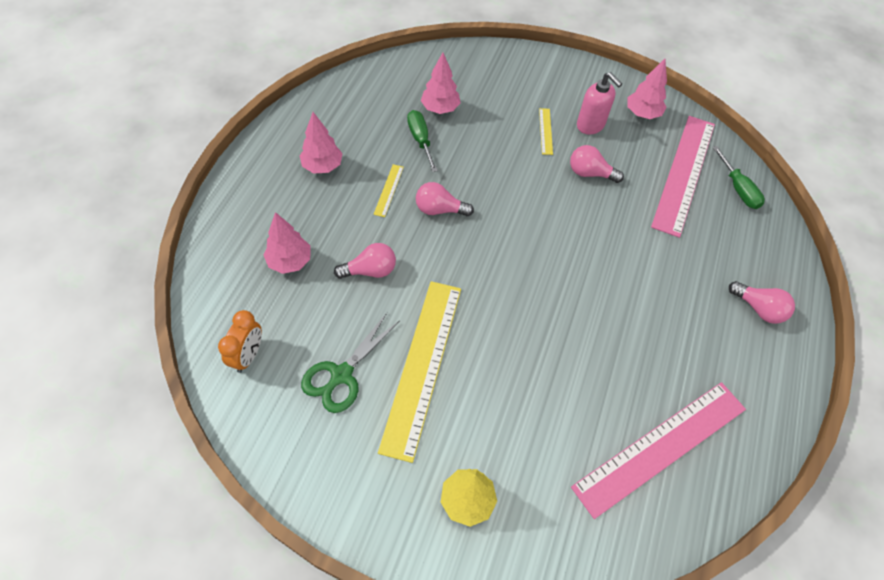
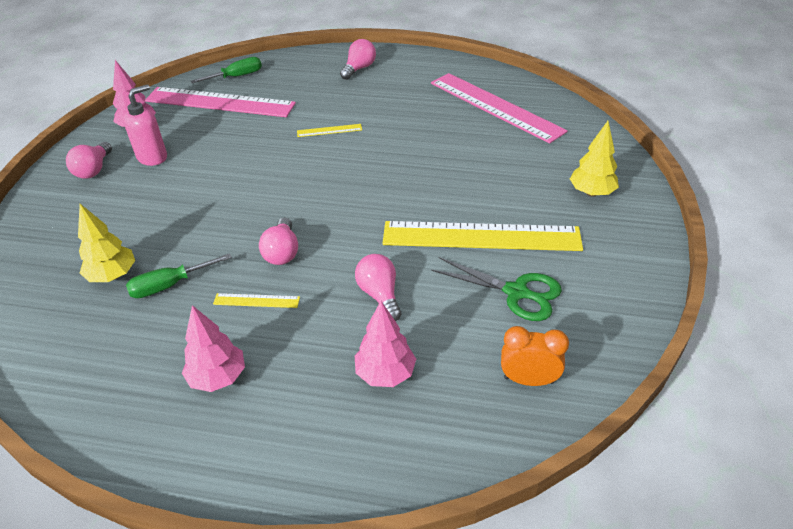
camera: 95 degrees left, 15 degrees down
pink tree [421,53,461,114] -> yellow tree [78,204,135,282]
yellow ruler [539,108,553,155] -> yellow ruler moved to [297,124,362,137]
pink light bulb [570,145,624,183] -> pink light bulb moved to [66,142,112,179]

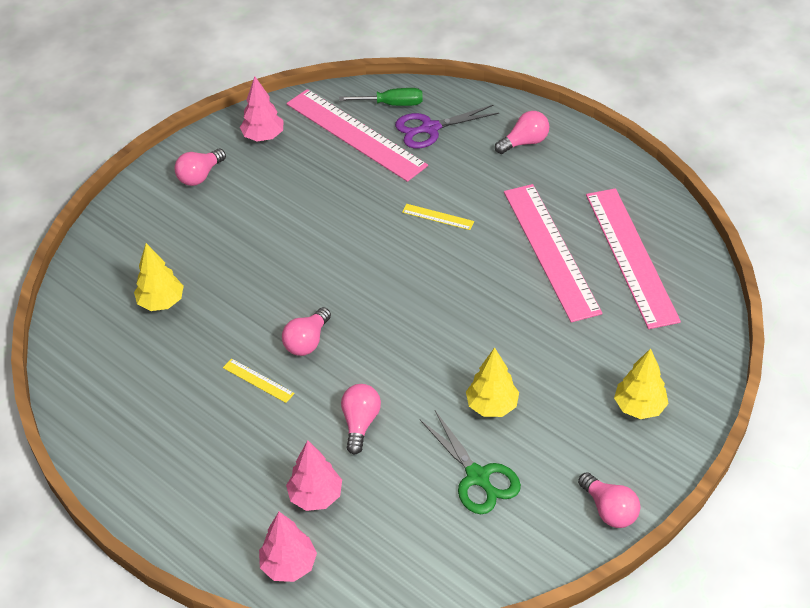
camera: 30 degrees right, 5 degrees up
pink soap dispenser [123,84,167,166] -> none
green screwdriver [126,253,232,298] -> none
pink tree [182,305,245,392] -> pink tree moved to [259,512,317,582]
yellow ruler [382,221,583,251] -> yellow tree [466,347,519,417]
orange clock [501,326,569,386] -> none
none -> purple scissors [395,105,499,149]
none -> pink ruler [504,184,602,322]
none -> pink light bulb [578,472,640,528]

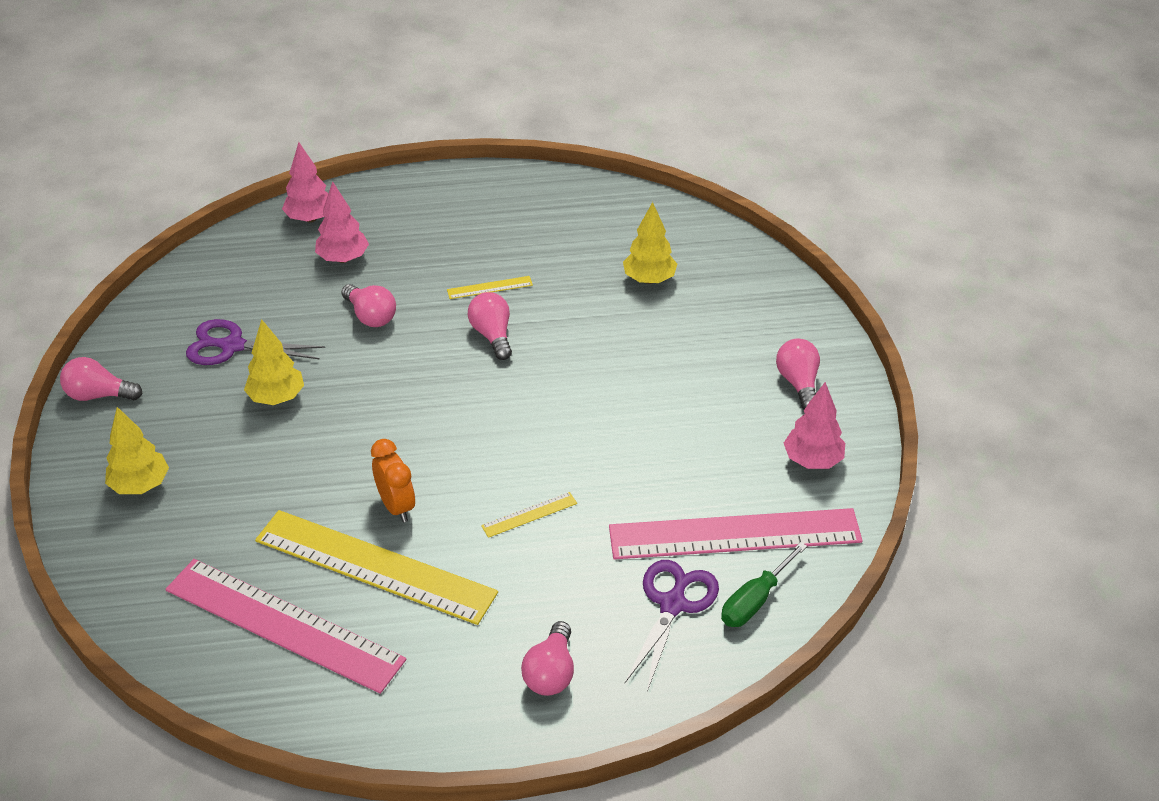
camera: 130 degrees right, 5 degrees down
green scissors [420,411,521,514] -> purple scissors [186,319,325,365]
pink ruler [504,184,602,322] -> yellow ruler [255,510,498,625]
none -> orange clock [371,439,415,522]

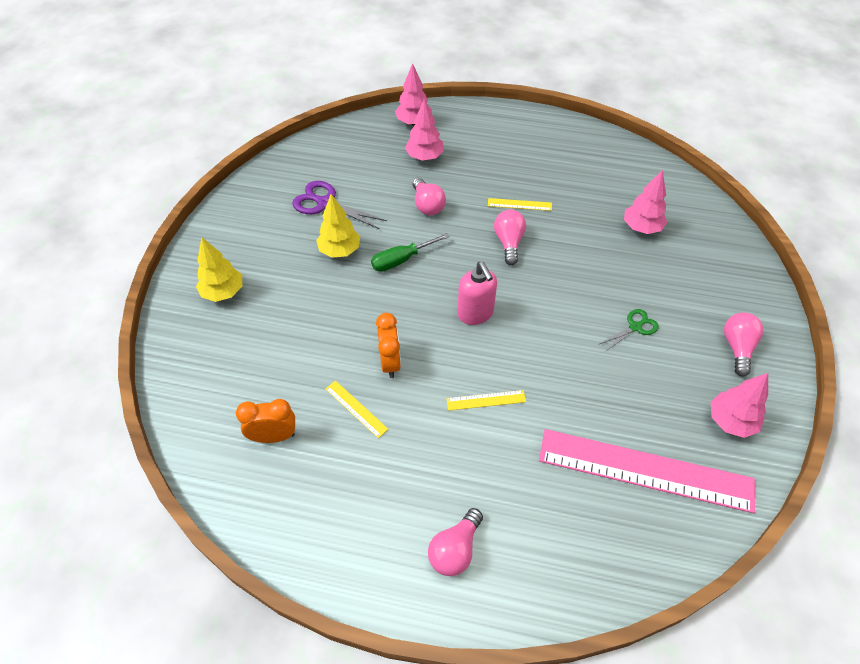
camera: 20 degrees right, 10 degrees up
pink light bulb [60,357,142,401] -> none
pink ruler [166,559,406,694] -> orange clock [236,399,295,443]
yellow ruler [255,510,498,625] -> yellow ruler [325,381,388,438], size x0.40
yellow tree [623,202,677,284] -> pink tree [624,170,667,234]
purple scissors [625,560,719,691] -> none
green screwdriver [721,542,807,627] -> green screwdriver moved to [371,233,450,272]
none -> pink soap dispenser [457,262,497,325]
none -> green scissors [598,309,659,352]

